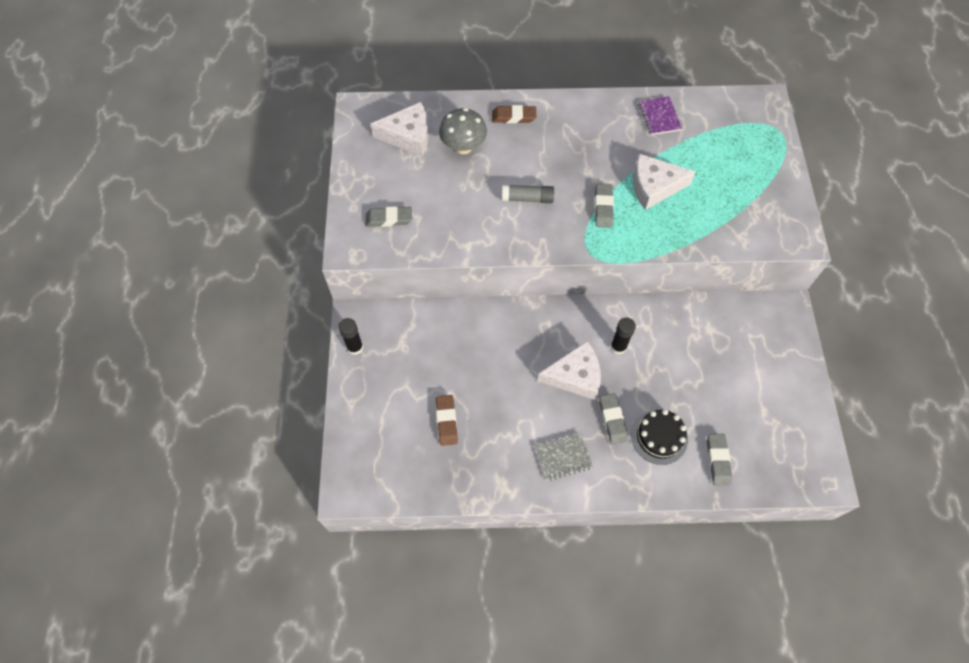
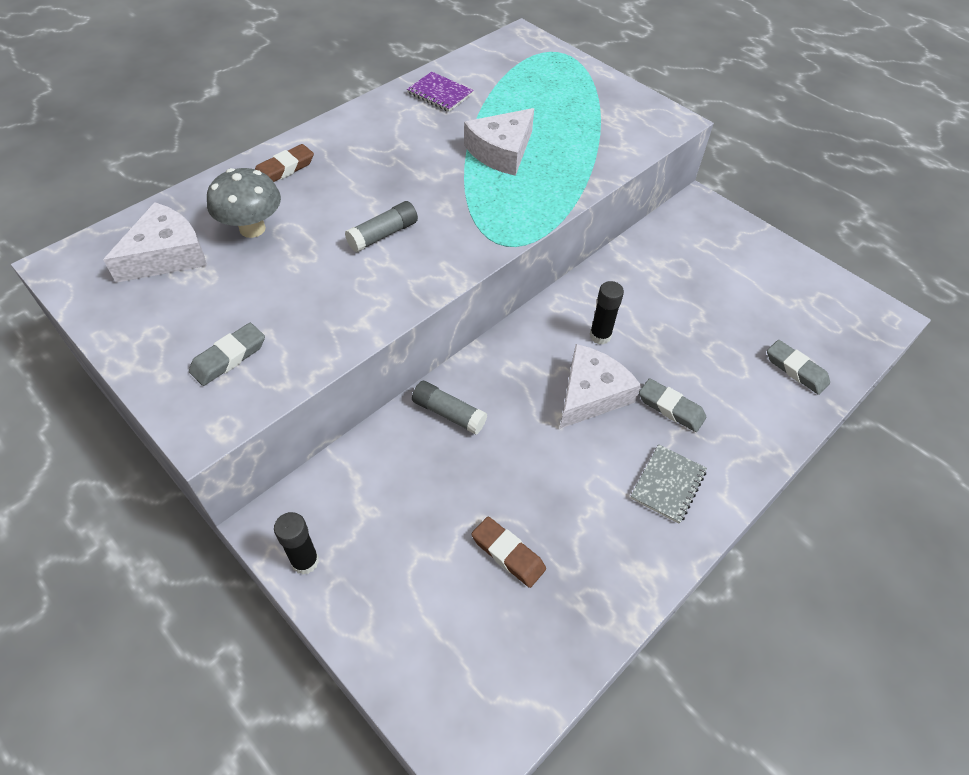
camera: 45 degrees left, 10 degrees down
grey eraser [595,184,614,228] -> none
black cake [631,409,688,465] -> none
none -> grey glue stick [412,381,487,435]

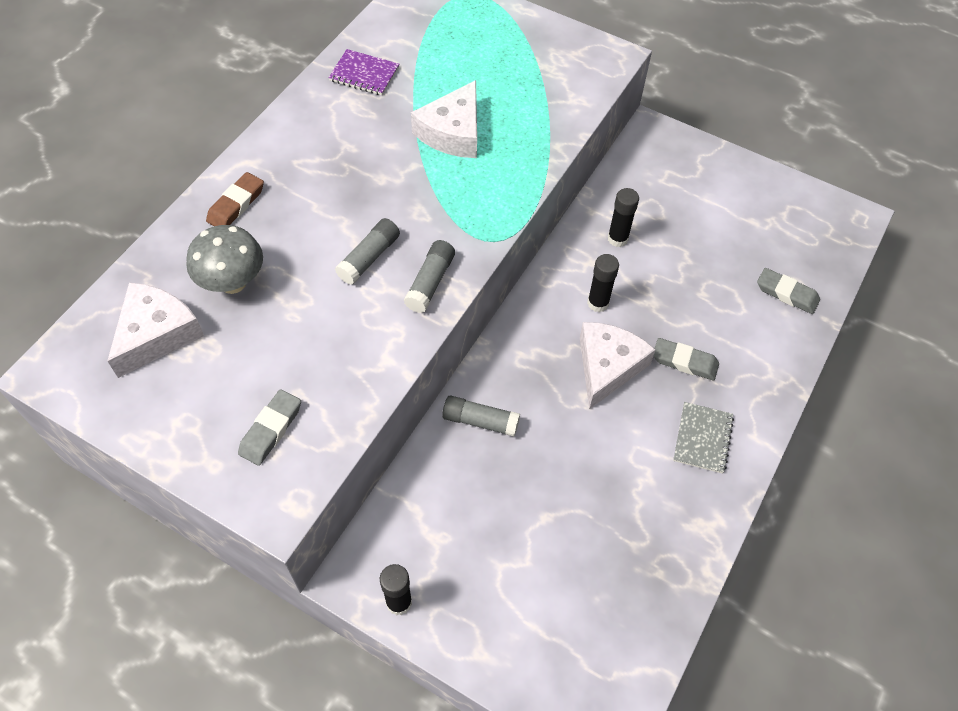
camera: 15 degrees left, 5 degrees up
brown eraser [471,517,546,588] -> none
none -> grey glue stick [403,240,455,313]
none -> black glue stick [608,188,639,247]

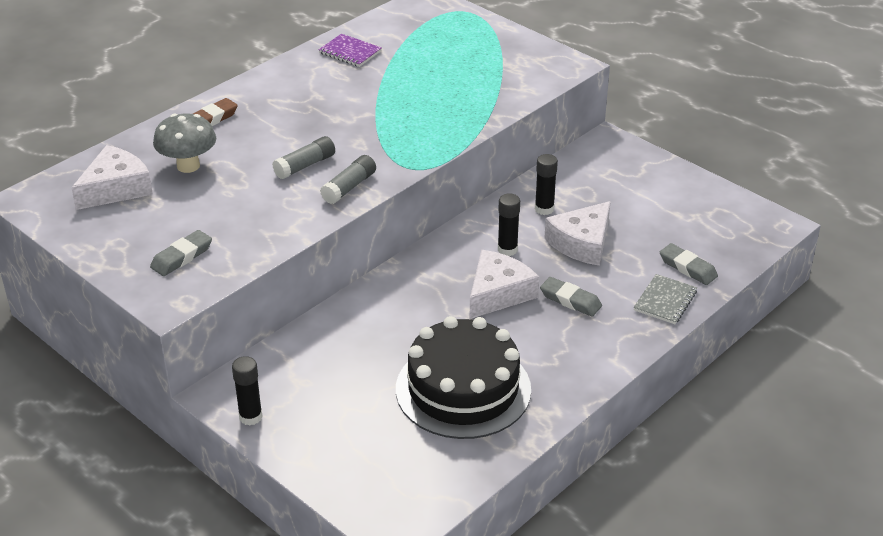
camera: 15 degrees right, 20 degrees down
white cheese [411,80,477,158] -> white cheese moved to [544,201,611,266]
grey glue stick [442,396,520,437] -> none
grey notebook [673,402,734,474] -> grey notebook moved to [634,274,697,324]
none -> black cake [396,316,531,439]

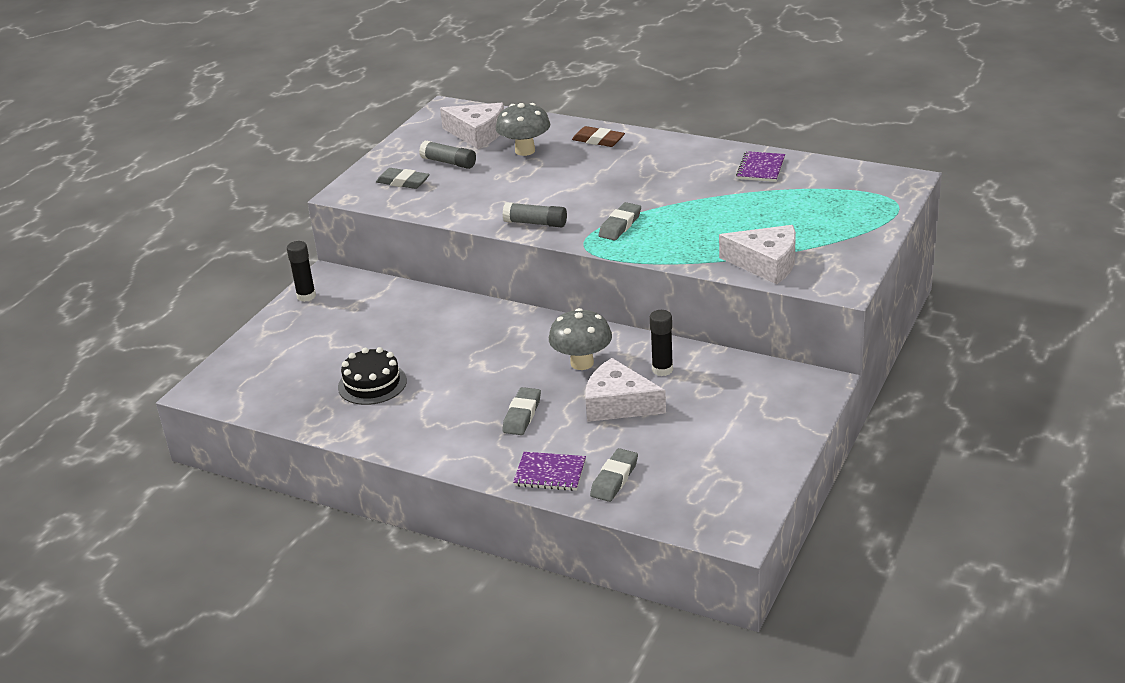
camera: 75 degrees right, 5 degrees down
grey glue stick [272,136,335,179] -> grey glue stick moved to [419,141,476,169]
black cake [396,316,531,439] -> black cake [338,347,407,405], size x0.55
white cheese [470,250,539,319] -> white cheese moved to [719,225,796,284]
black glue stick [498,193,520,256] -> grey mushroom [549,308,612,370]
grey notebook [634,274,697,324] -> purple notebook [513,452,586,491]
none -> grey eraser [599,202,641,240]

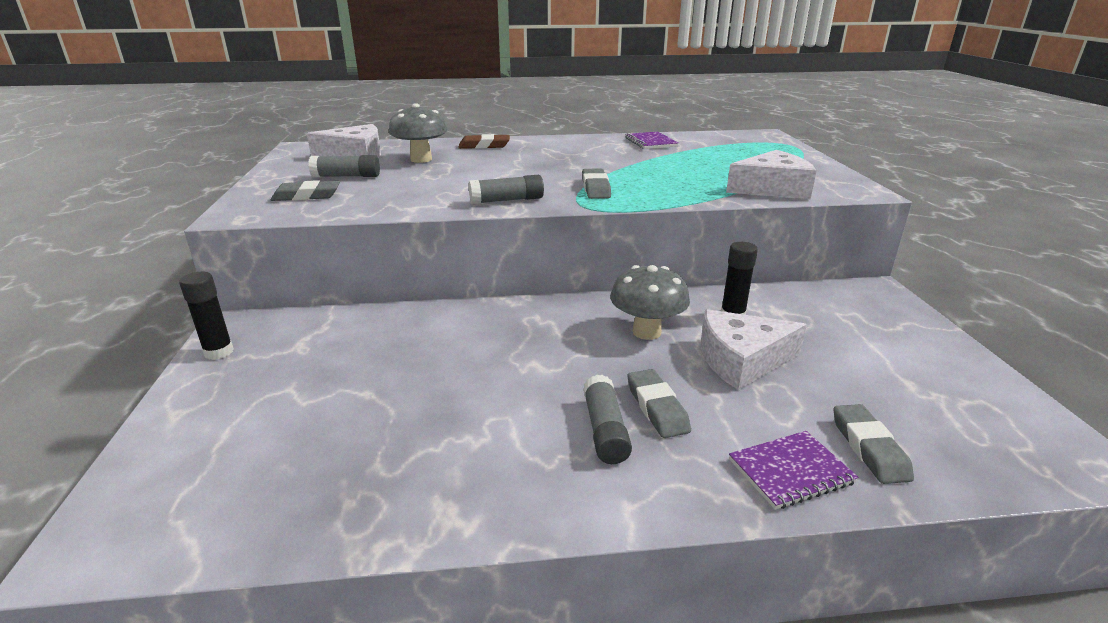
camera: 35 degrees left, 5 degrees down
black cake [338,347,407,405] -> none
none -> grey glue stick [583,375,632,464]

